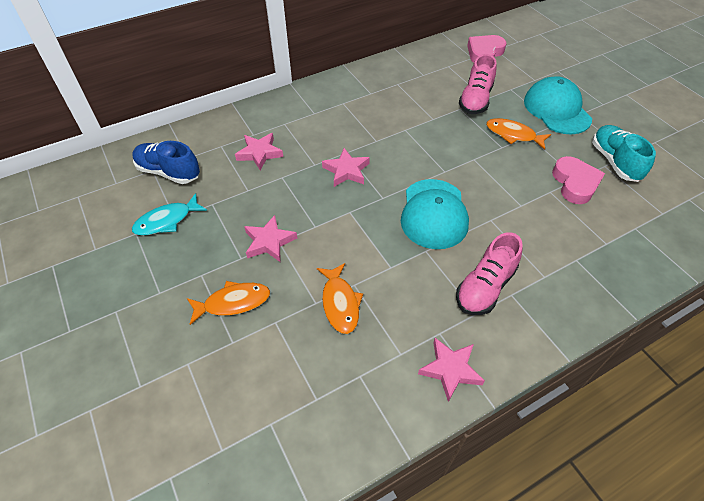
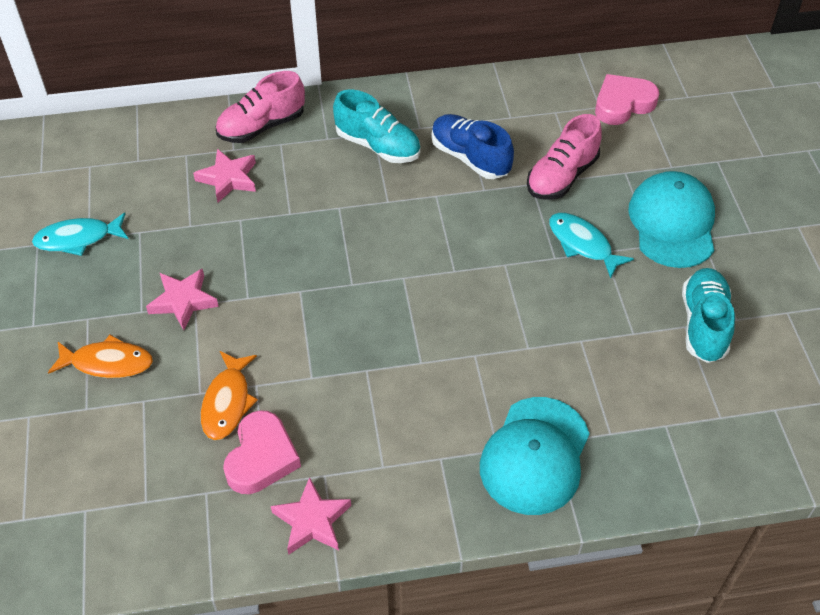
camera: 20 degrees right, 0 degrees up
blue shoe [133,141,200,184] -> blue shoe moved to [432,114,514,179]
pink star [322,148,370,187] -> none
turquoise cap [401,179,469,249] -> turquoise cap moved to [480,397,590,515]
pink shoe [456,232,523,315] -> pink shoe moved to [216,71,305,143]
orange fish [486,118,551,150] -> turquoise fish [549,213,634,279]
pink heart [552,156,605,204] -> pink heart moved to [223,410,301,494]
none -> turquoise shoe [333,90,421,163]

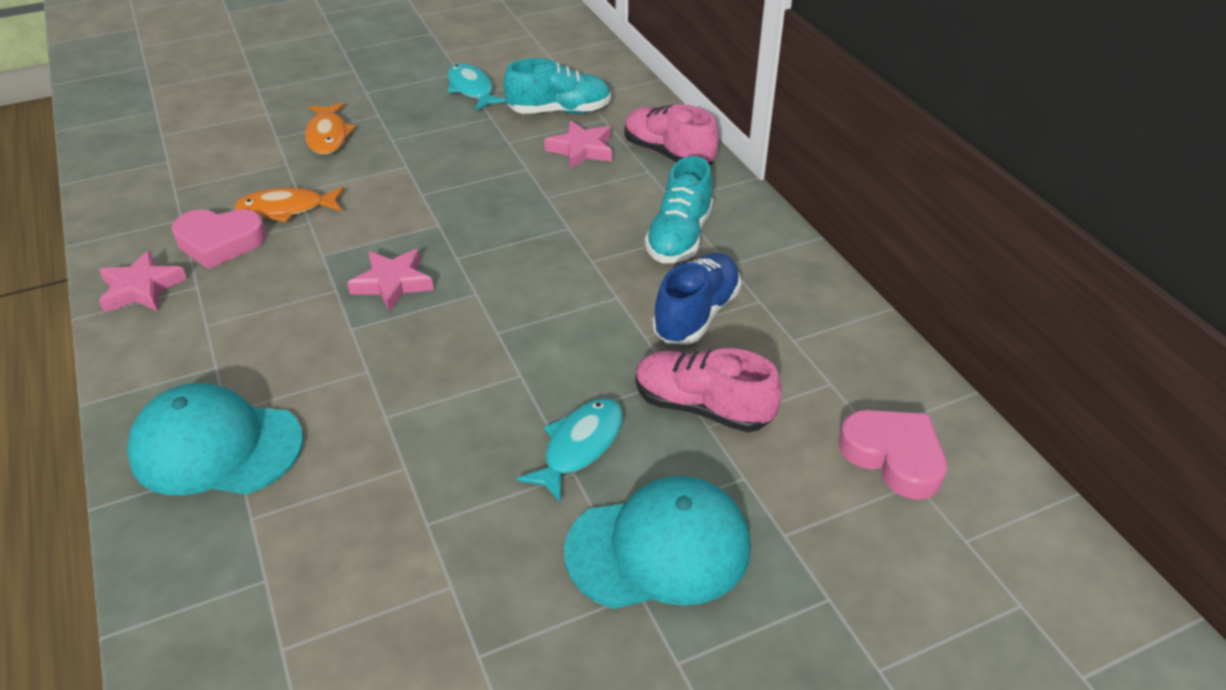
camera: 75 degrees right, 10 degrees down
pink star [146,268,219,330] -> pink star moved to [347,249,434,312]
turquoise shoe [682,268,735,363] -> turquoise shoe moved to [503,58,611,114]

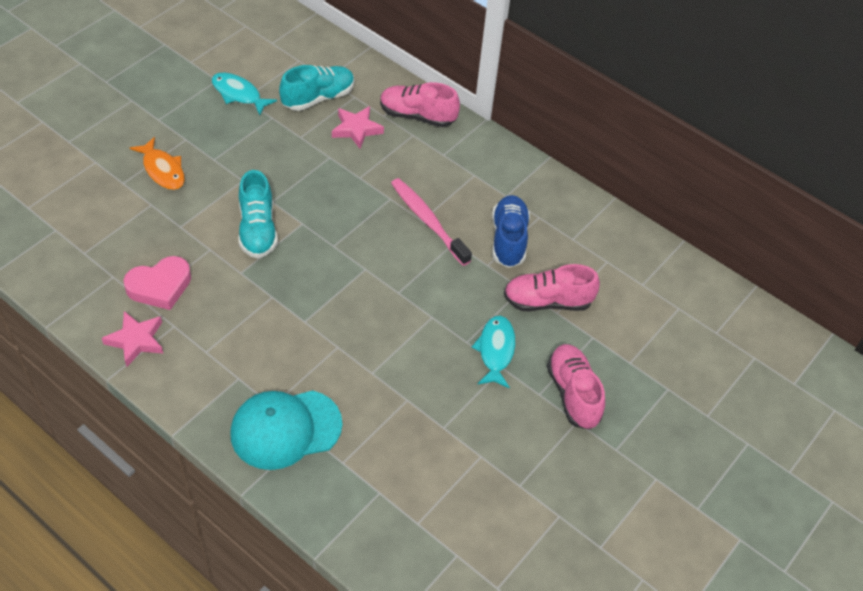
camera: 30 degrees left, 10 degrees up
orange fish [234,187,344,223] -> none
pink star [347,249,434,312] -> none
turquoise cap [564,476,751,609] -> pink shoe [547,344,605,430]
turquoise shoe [645,156,713,263] -> turquoise shoe moved to [238,170,278,258]
pink heart [839,410,947,500] -> none
none -> pink toothbrush [391,178,472,266]

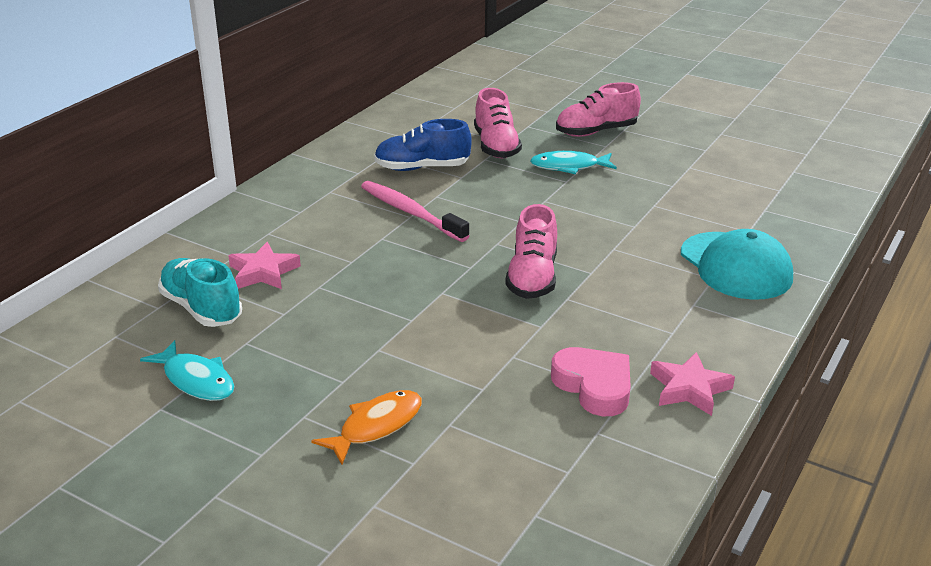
camera: 95 degrees left, 20 degrees down
turquoise fish [212,73,277,116] -> turquoise fish turned 75 degrees counterclockwise [140,340,234,401]
turquoise shoe [238,170,278,258] -> none
pink shoe [380,82,460,127] -> pink shoe moved to [505,204,557,299]
pink toothbrush [391,178,472,266] -> pink toothbrush turned 90 degrees clockwise [361,181,470,242]

